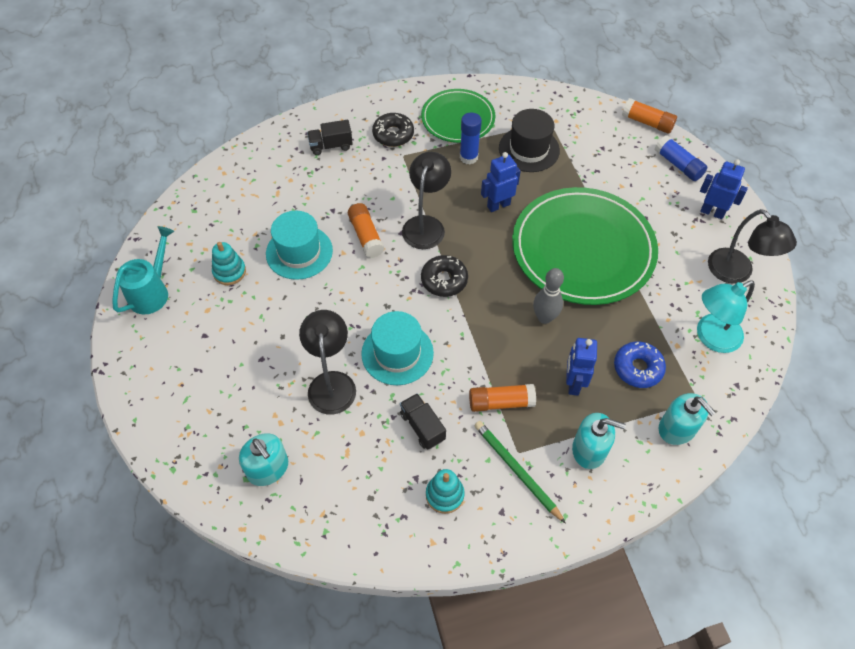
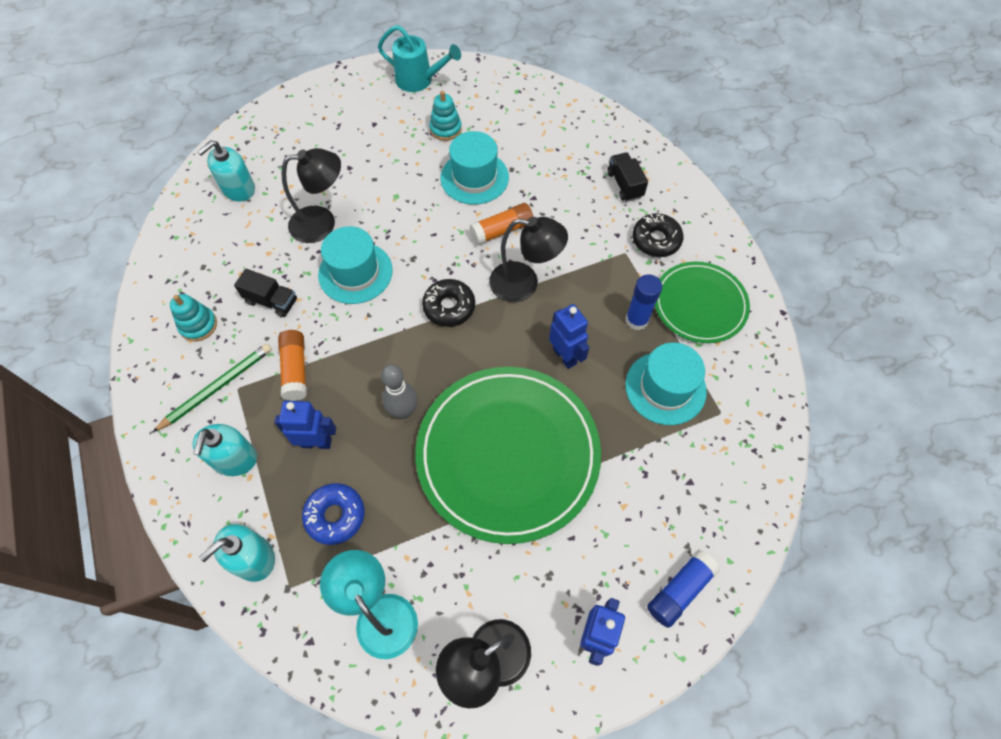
camera: 85 degrees right, 5 degrees up
black truck [400,393,446,450] -> black truck turned 60 degrees clockwise [234,269,297,317]
black hat [499,109,560,172] -> turquoise hat [625,342,707,425]
orange glue stick [622,98,677,134] -> none

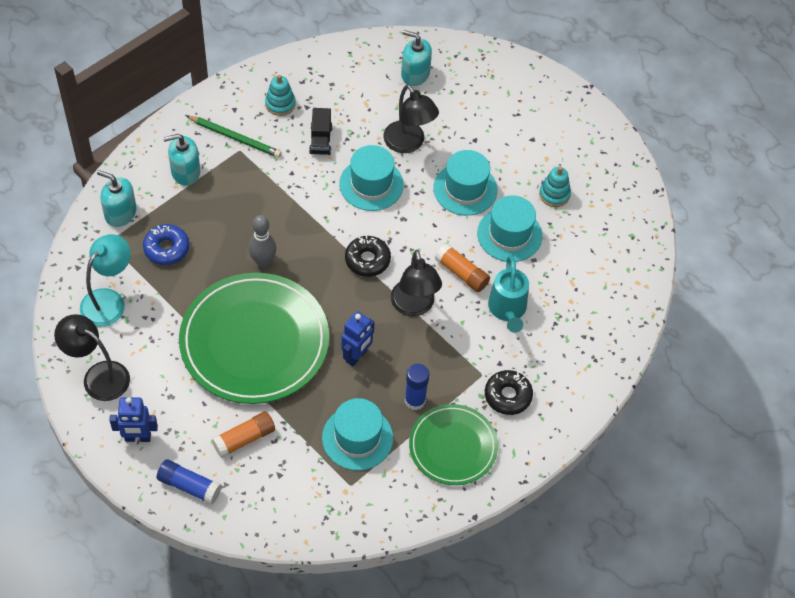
camera: 65 degrees right, 5 degrees down
blue robot [274,401,336,449] -> none
orange glue stick [278,330,307,401] -> orange glue stick moved to [212,411,275,458]
turquoise watering can [378,25,461,92] -> turquoise watering can moved to [488,256,529,333]
black truck [608,152,648,202] -> none
none -> turquoise hat [433,150,497,216]

